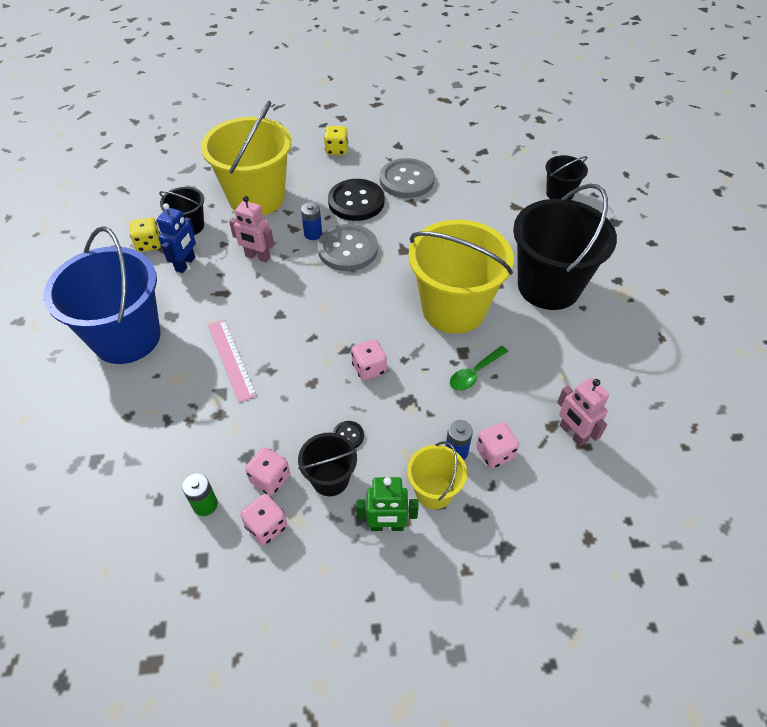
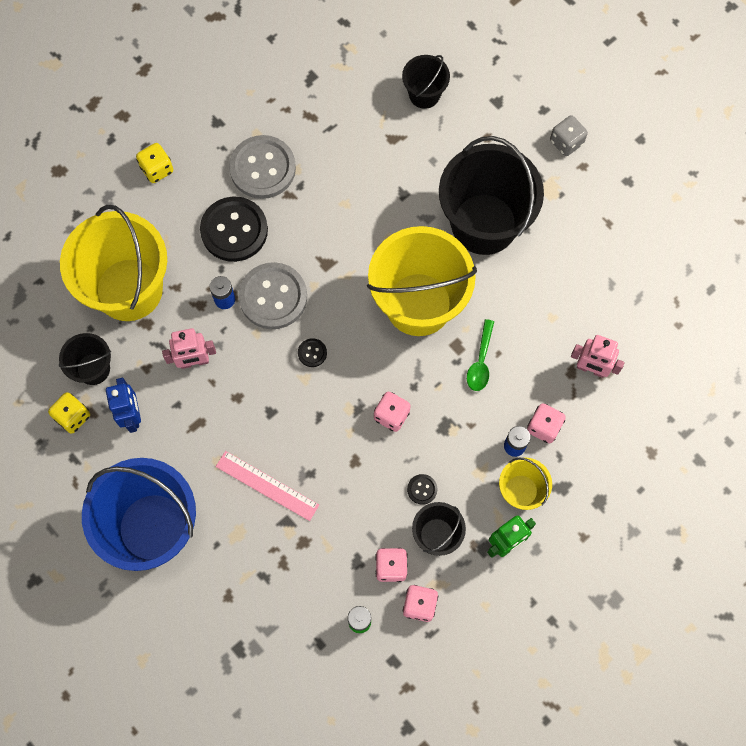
camera: 35 degrees left, 20 degrees up
none -> black button [298,338,327,367]
none -> grey dice [550,115,588,156]

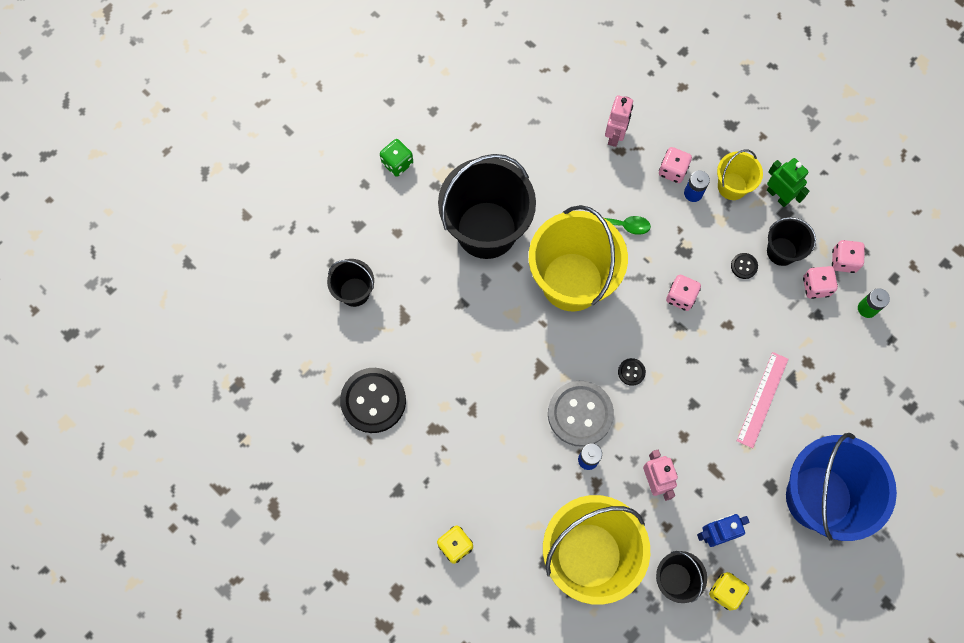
camera: 95 degrees left, 0 degrees up
black button [200,197,268,262] -> black button moved to [340,368,406,433]
grey button [229,135,296,199] -> none
grey dice [550,115,588,156] -> green dice [380,139,413,177]

